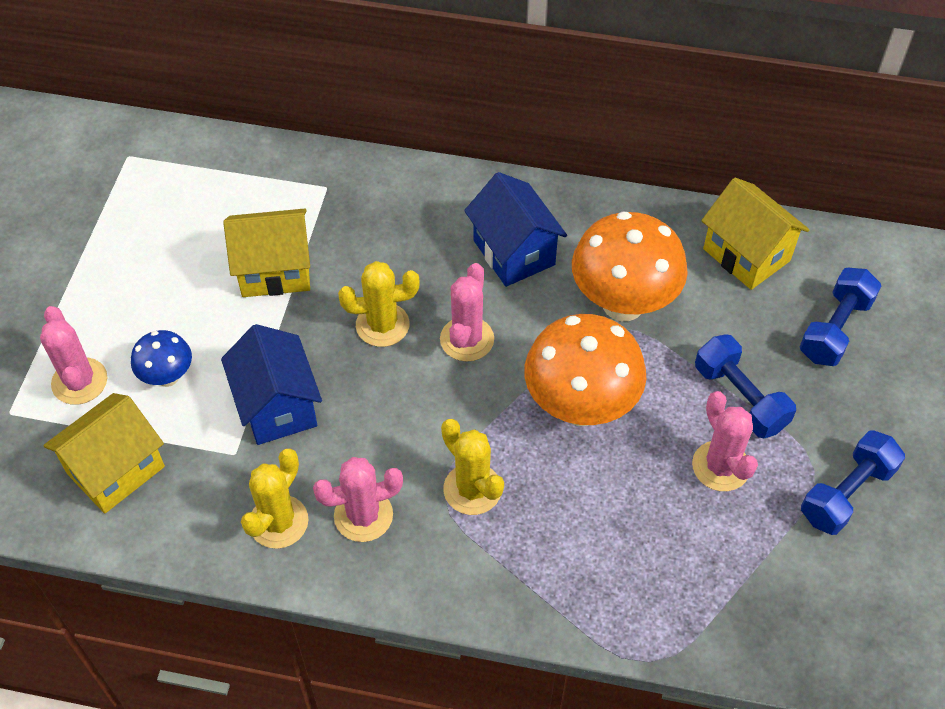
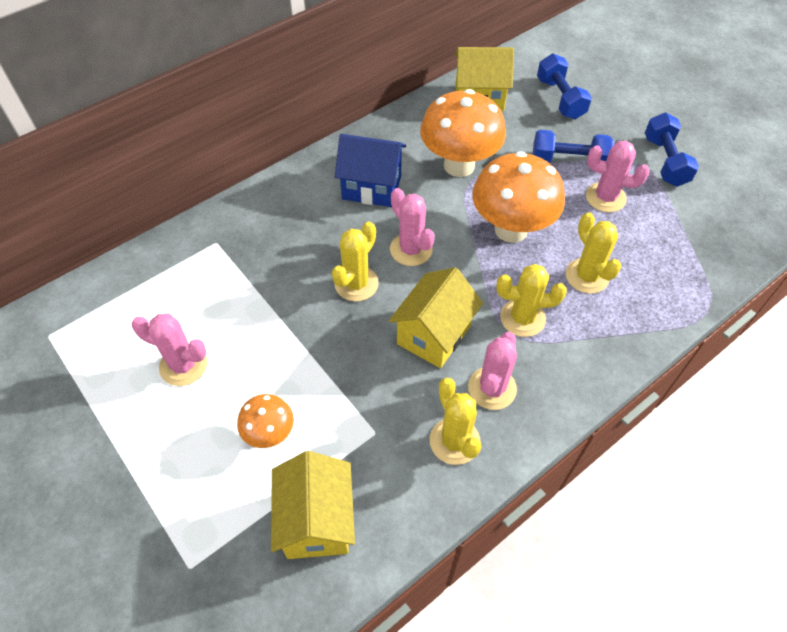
camera: 50 degrees left, 0 degrees up
pink cactus [40,306,107,405] -> pink cactus moved to [131,314,207,386]
blue mushroom [131,330,192,387] -> orange mushroom [237,394,294,448]
blue house [221,324,322,445] -> none
yellow house [223,209,310,297] -> yellow house moved to [389,267,483,368]
none -> yellow cactus [566,212,621,293]

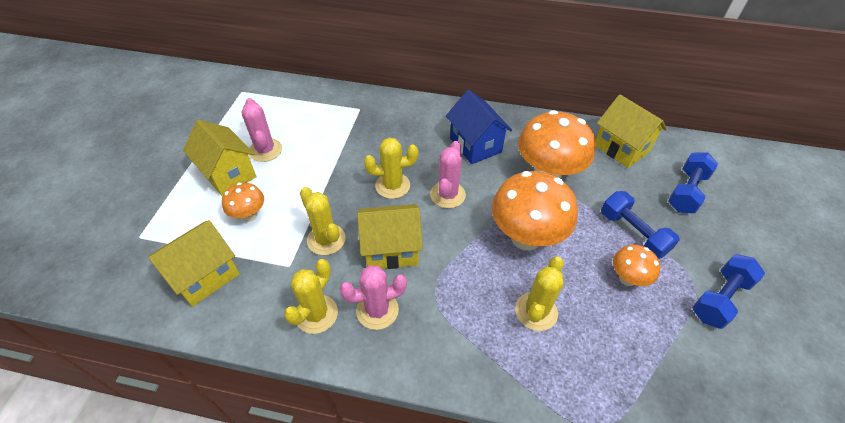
camera: 50 degrees right, 5 degrees down
yellow cactus [496,264,567,337] -> yellow cactus moved to [300,187,345,255]
pink cactus [586,141,650,212] -> orange mushroom [613,245,660,286]
none -> yellow house [183,120,257,196]

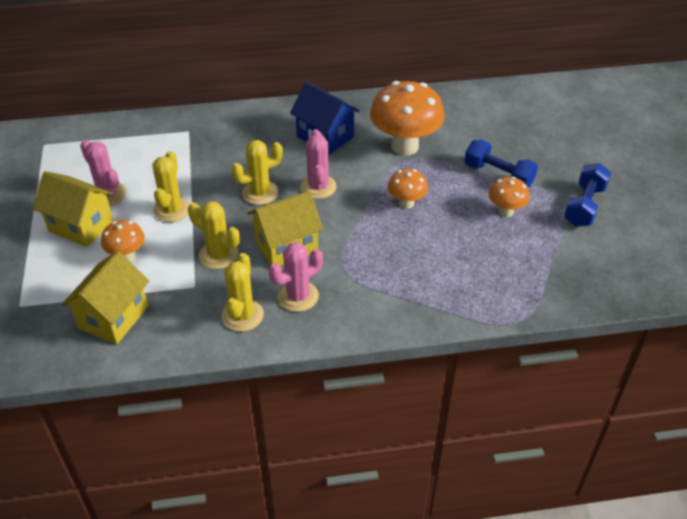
camera: 20 degrees left, 5 degrees down
orange mushroom [491,171,578,251] -> orange mushroom [388,169,428,209], size x0.51
yellow cactus [515,256,564,331] -> yellow cactus moved to [152,151,190,222]
yellow house [595,95,667,168] -> none
blue dumbbell [668,152,718,213] -> none

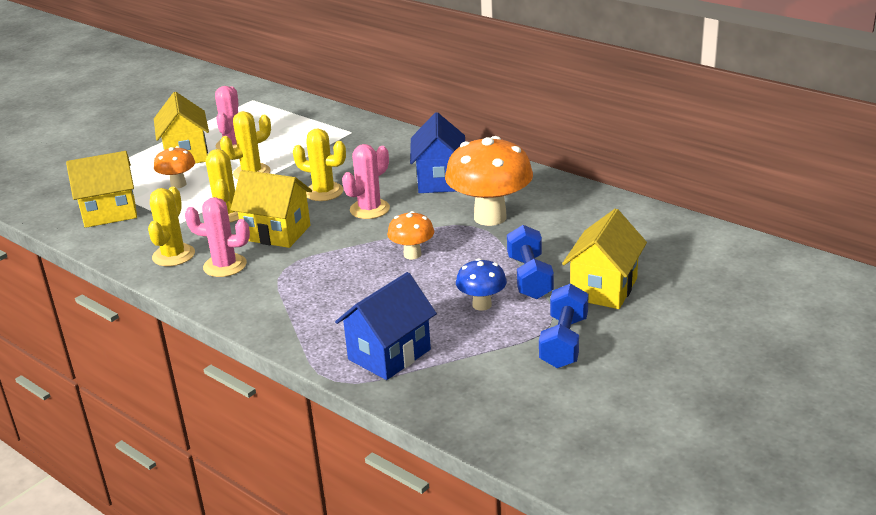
camera: 50 degrees right, 15 degrees down
yellow cactus [221,253,264,332] -> yellow cactus turned 45 degrees counterclockwise [148,187,195,266]
orange mushroom [489,176,530,217] -> blue mushroom [456,258,507,311]
blue dumbbell [564,163,611,227] -> blue dumbbell turned 60 degrees counterclockwise [539,283,588,368]
none -> blue house [335,272,437,380]
none -> yellow house [562,209,647,309]

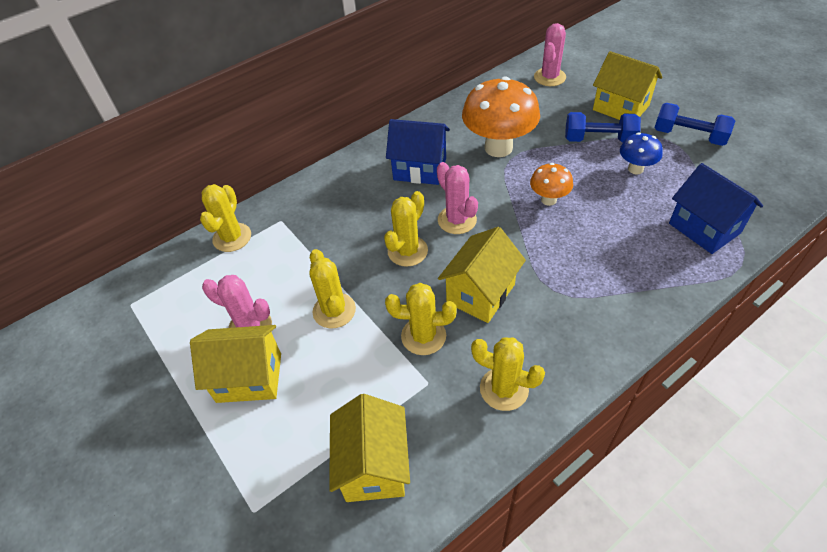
camera: 75 degrees left, 20 degrees up
orange mushroom [154,146,195,188] -> none
pink cactus [185,197,250,277] -> pink cactus moved to [534,23,566,86]
none -> yellow cactus [200,184,251,252]

